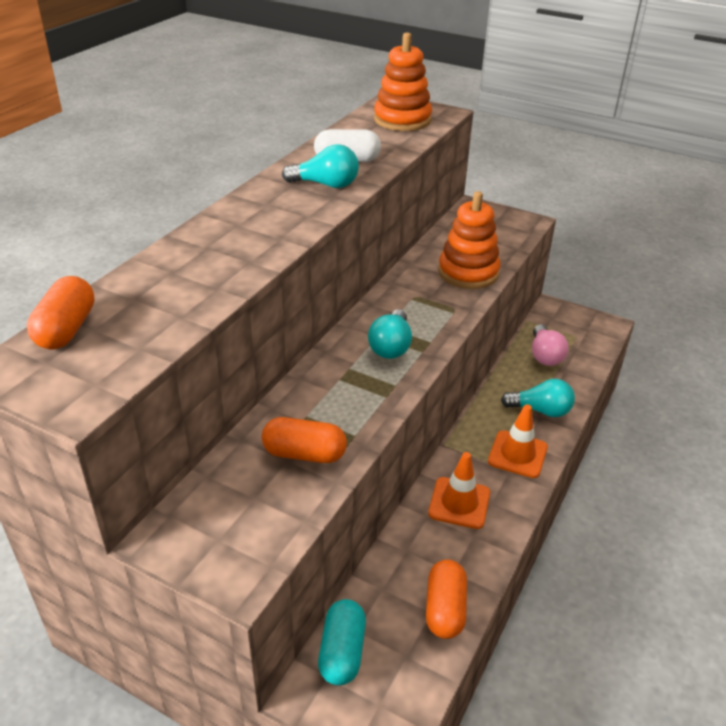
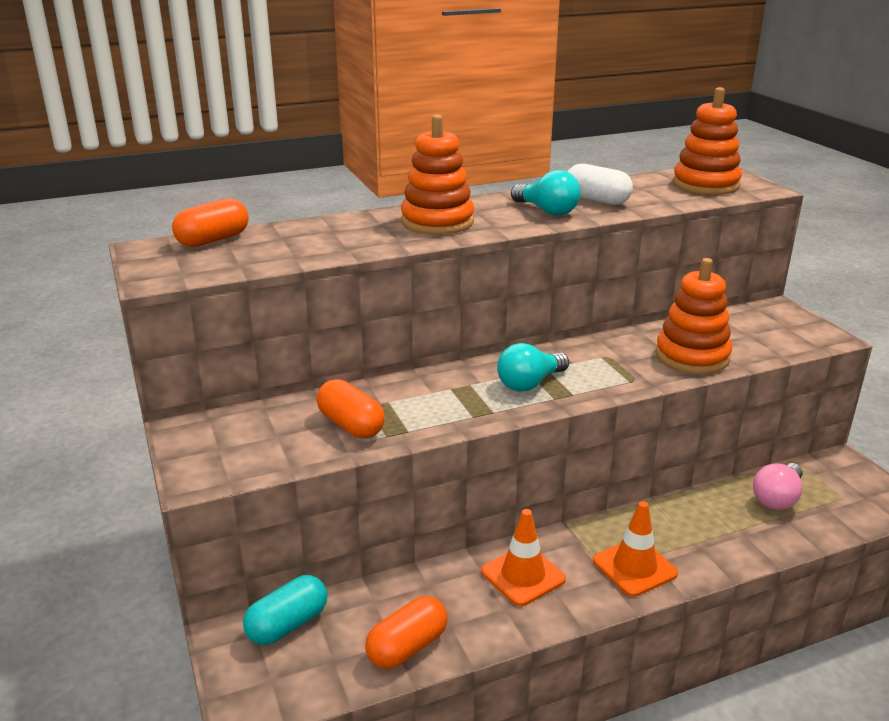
camera: 40 degrees right, 10 degrees down
turquoise light bulb [501,379,575,417] -> none
none -> orange stacking toy [401,115,474,235]

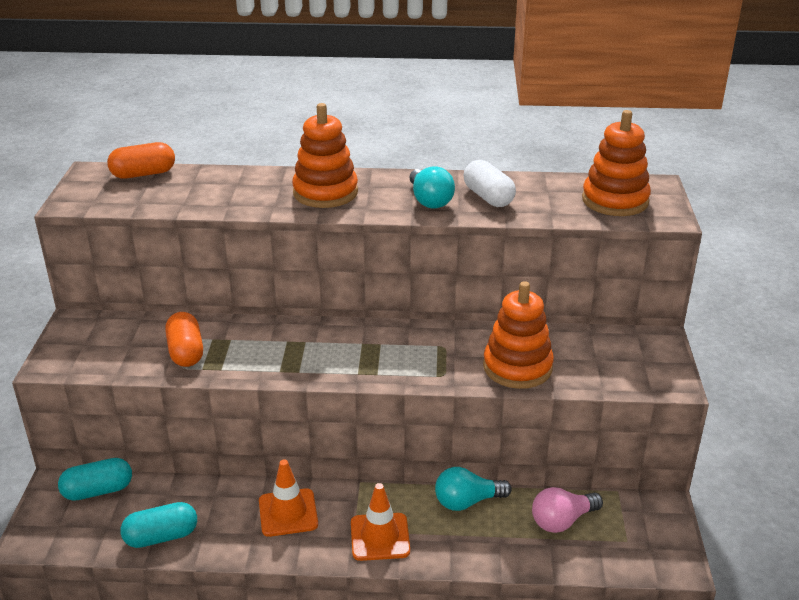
camera: 25 degrees right, 5 degrees up
orange capsule [365,596,447,669] -> turquoise capsule [120,502,197,548]
turquoise light bulb [497,343,569,392] -> turquoise light bulb moved to [435,467,512,511]

